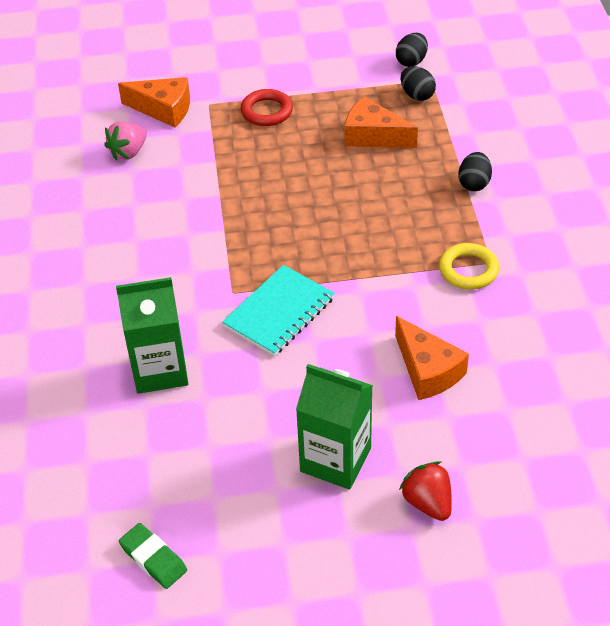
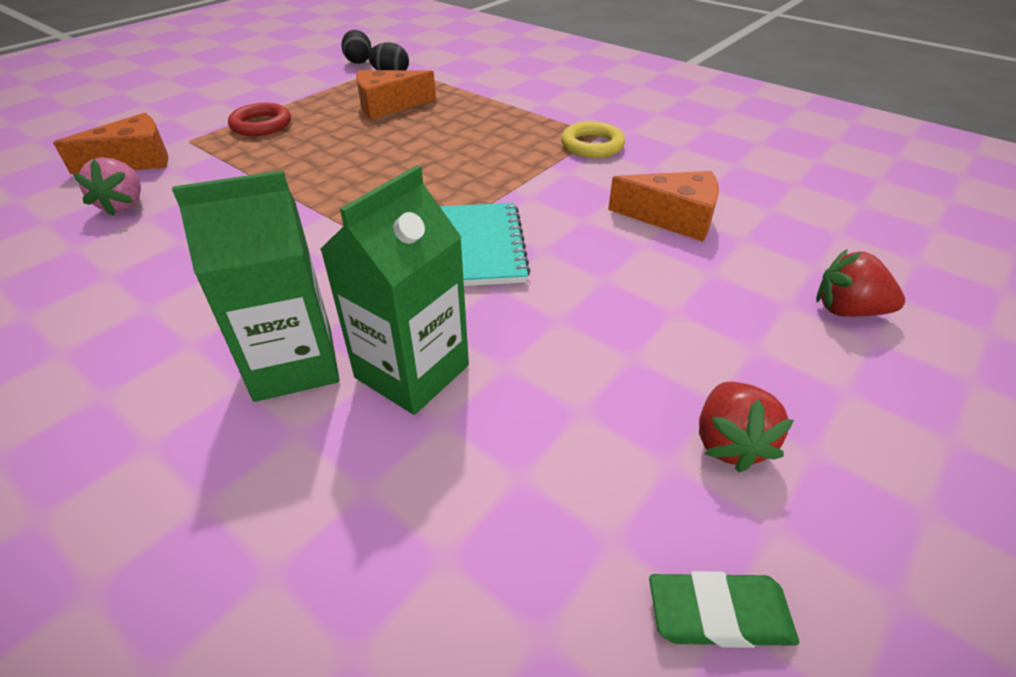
camera: 45 degrees left, 5 degrees down
green carton [296,364,373,490] -> green carton moved to [172,170,340,402]
black egg [458,152,492,191] -> none
none -> red strawberry [699,382,794,473]

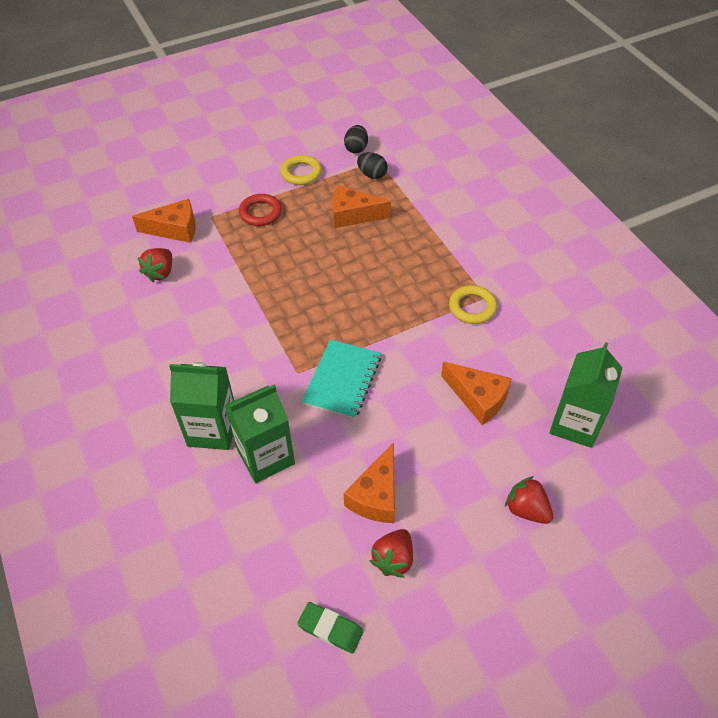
camera: 25 degrees right, 10 degrees up
pink strawberry [73,157,141,216] -> red strawberry [138,248,172,282]
none -> yellow ring [281,155,322,185]
none -> orange cheese [344,442,395,523]
none -> green carton [550,342,623,448]

